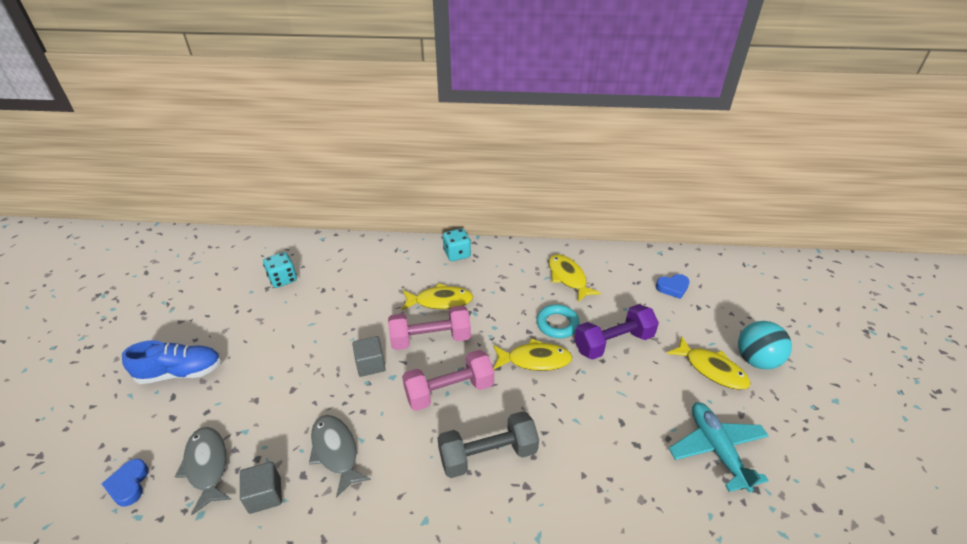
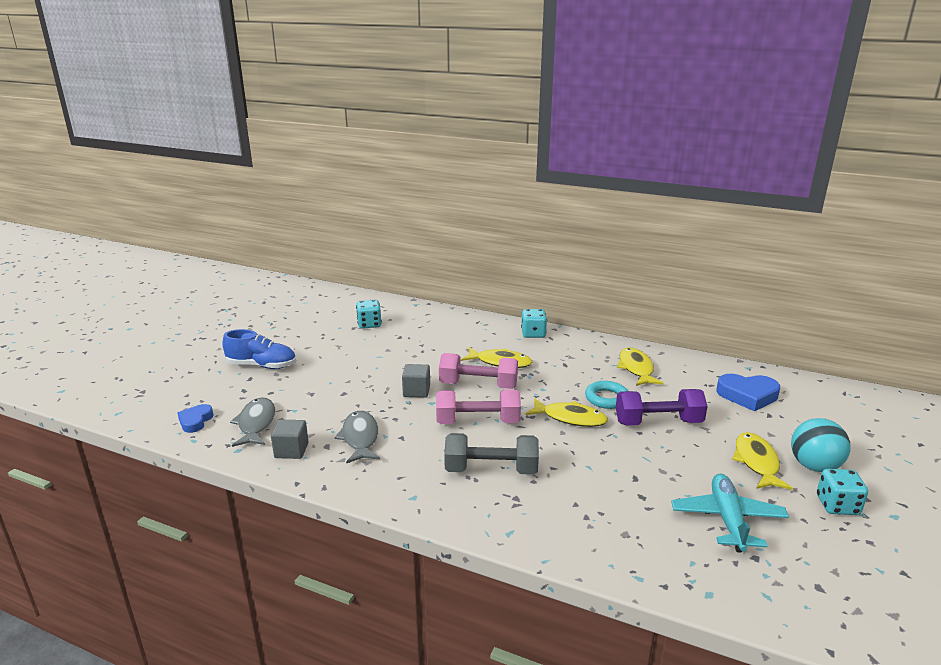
camera: 20 degrees right, 15 degrees down
blue heart [656,274,690,299] -> blue heart [716,374,780,411], size x1.63
yellow fish [667,336,751,390] -> yellow fish turned 150 degrees counterclockwise [732,432,793,490]
none -> turquoise dice [817,469,868,515]

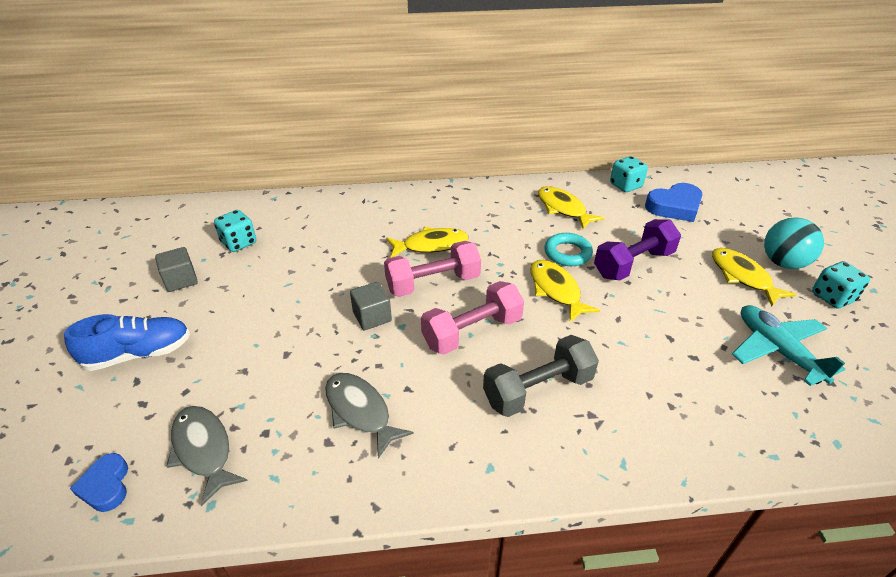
camera: 30 degrees left, 15 degrees up
grey cube [271,420,309,459] -> grey cube moved to [155,247,198,292]
turquoise dice [521,309,547,338] -> turquoise dice moved to [610,156,648,192]
yellow fish [526,398,608,427] -> yellow fish turned 105 degrees counterclockwise [530,260,600,322]

